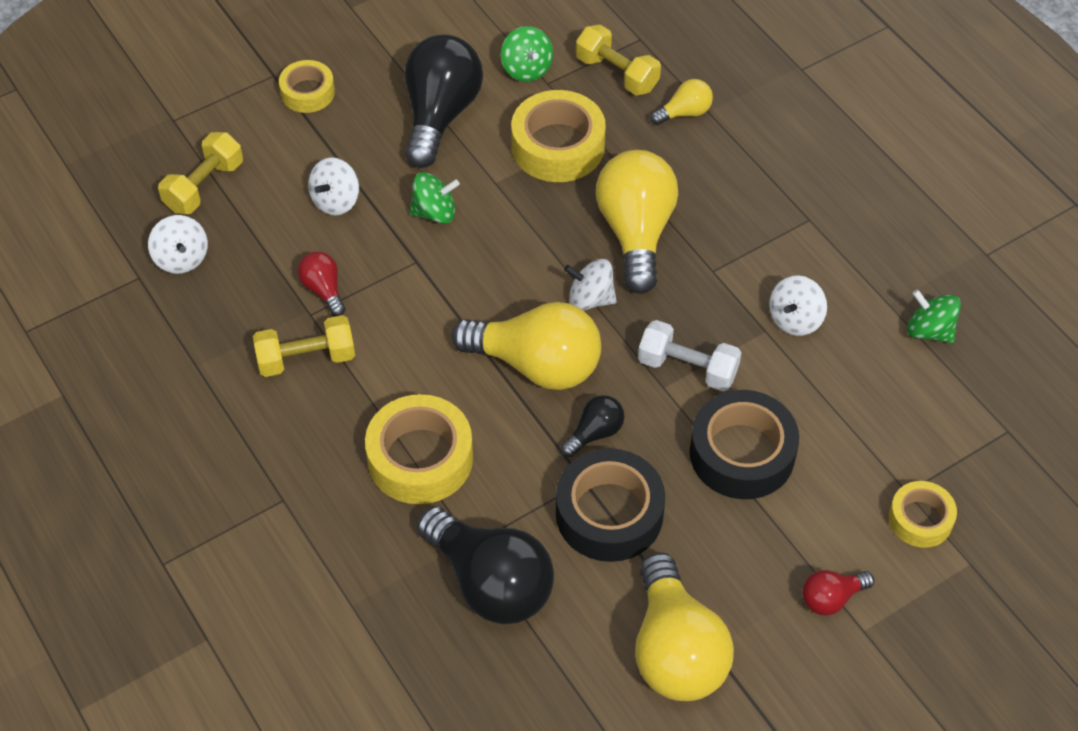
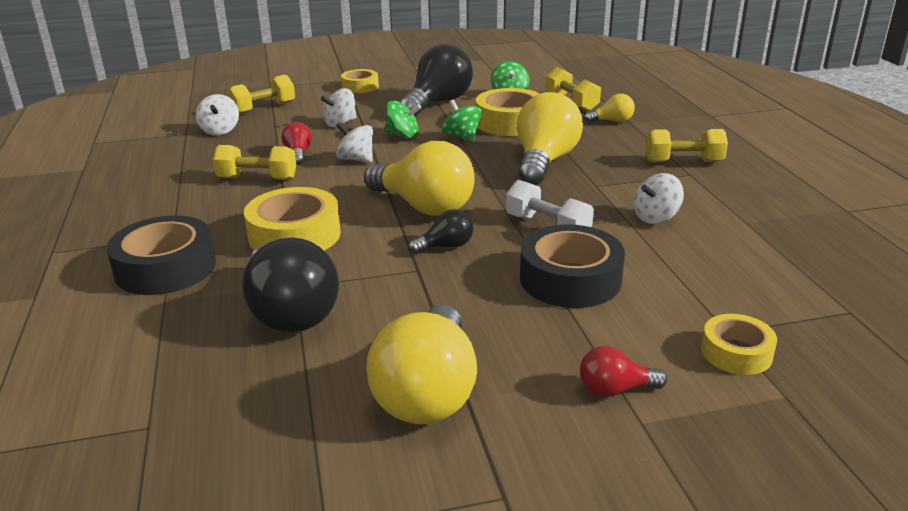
camera: 20 degrees right, 25 degrees down
black tape [556,448,665,562] -> black tape moved to [107,216,216,295]
white spinning top [564,259,617,311] -> white spinning top moved to [336,122,373,163]
green spinning top [907,289,961,343] -> green spinning top moved to [442,100,482,142]
none -> yellow dumbbell [646,129,728,162]

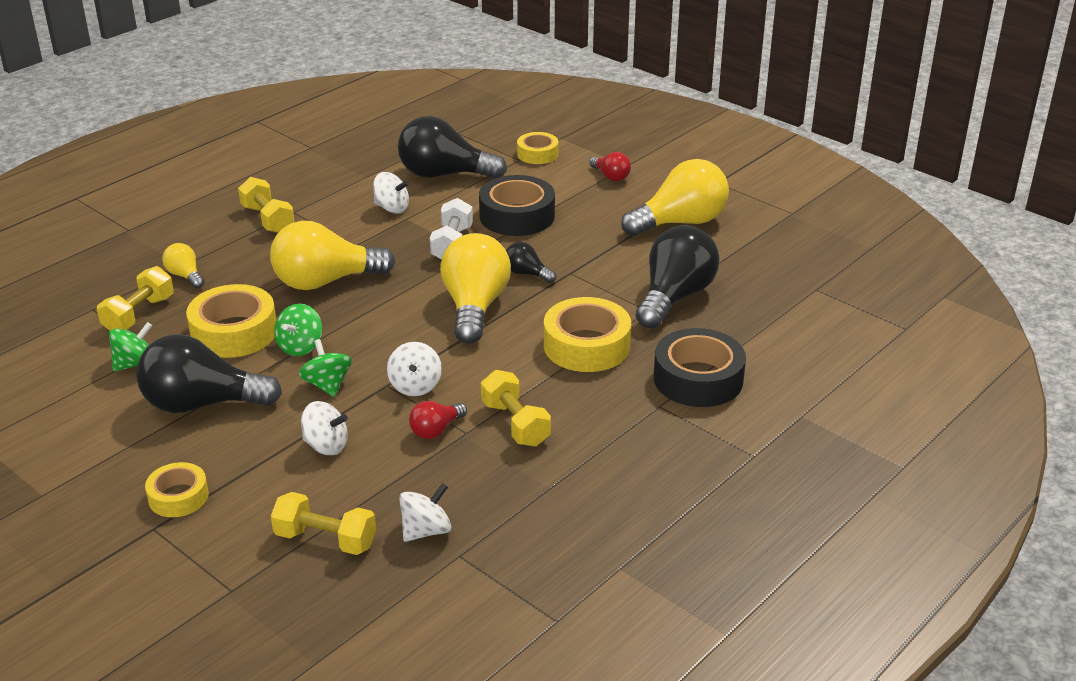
camera: 125 degrees left, 5 degrees up
none -> black light bulb [398,116,507,179]

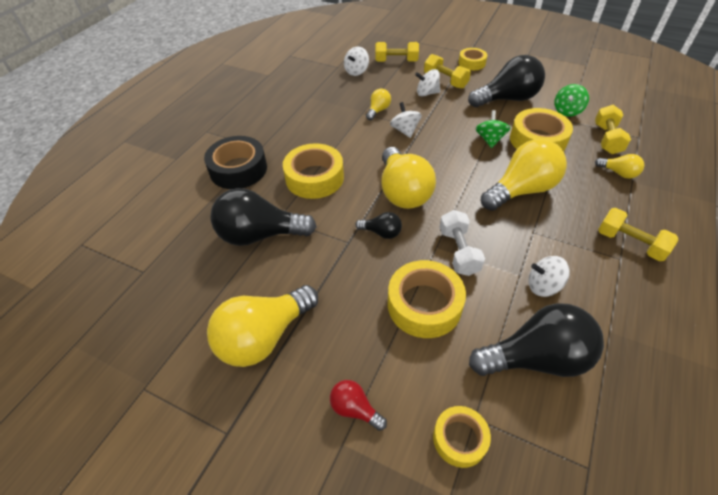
camera: 165 degrees right, 15 degrees up
green spinning top [299,339,352,397] -> none
red light bulb [409,401,467,439] -> yellow light bulb [366,88,391,120]
black tape [479,175,555,236] -> yellow tape [388,260,466,338]
yellow dumbbell [481,370,551,446] -> yellow dumbbell moved to [424,54,471,89]
black light bulb [636,225,720,329] -> black light bulb turned 75 degrees clockwise [211,188,317,246]

